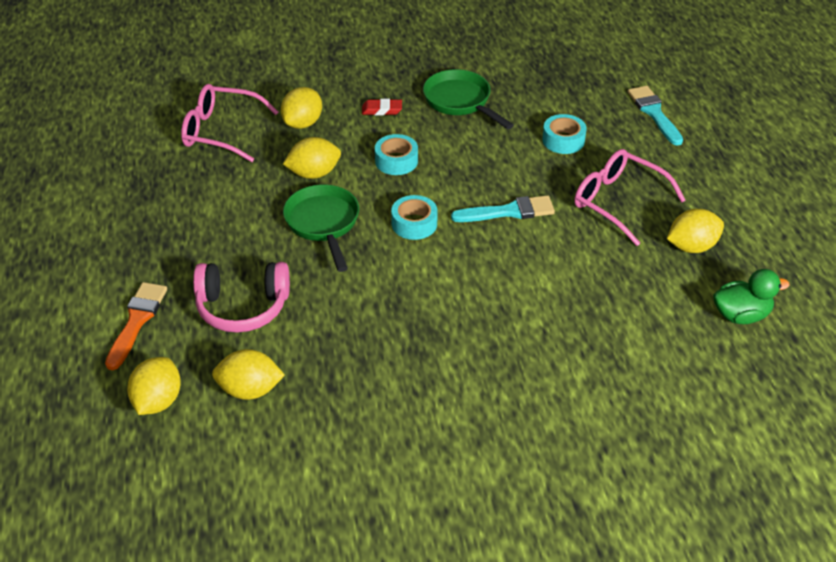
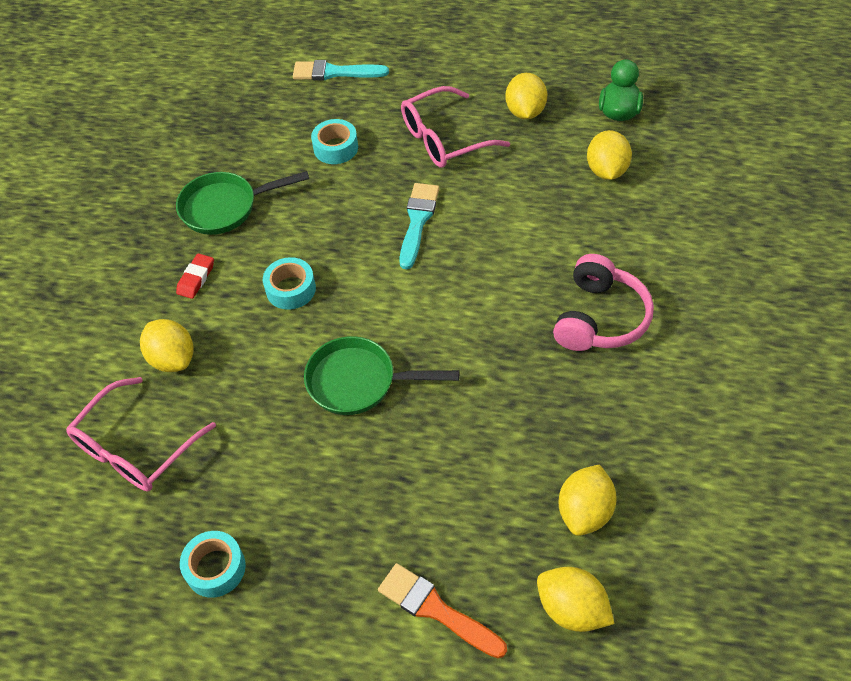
camera: 65 degrees left, 10 degrees up
pink headphones [193,262,290,333] -> pink headphones moved to [553,254,654,351]
yellow lemon [283,137,341,179] -> yellow lemon moved to [587,130,632,180]
turquoise tape [391,195,438,240] -> turquoise tape moved to [180,531,246,598]

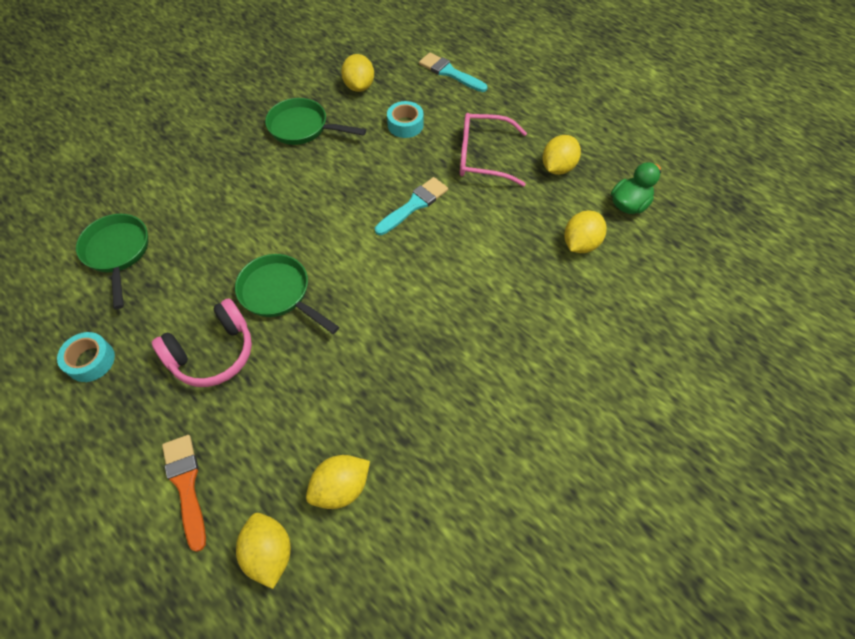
camera: 30 degrees right, 5 degrees up
pink glasses [66,377,216,491] -> green pan [76,214,148,309]
yellow lemon [140,319,193,372] -> yellow lemon moved to [341,54,374,92]
red eraser [176,253,214,299] -> none
turquoise tape [263,257,316,310] -> none
pink headphones [553,254,654,351] -> pink headphones moved to [152,298,252,387]

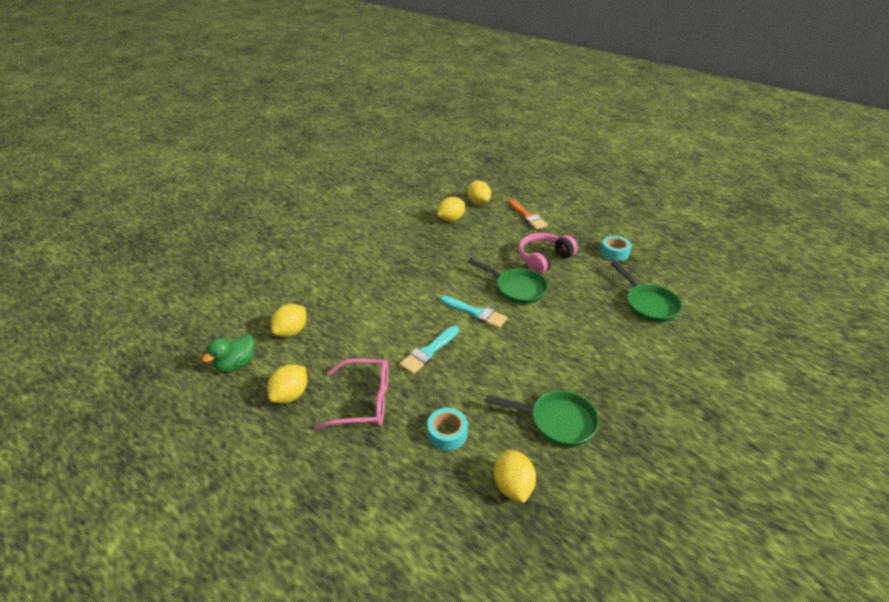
camera: 175 degrees right, 20 degrees down
turquoise brush [419,53,487,92] -> turquoise brush moved to [440,296,507,329]

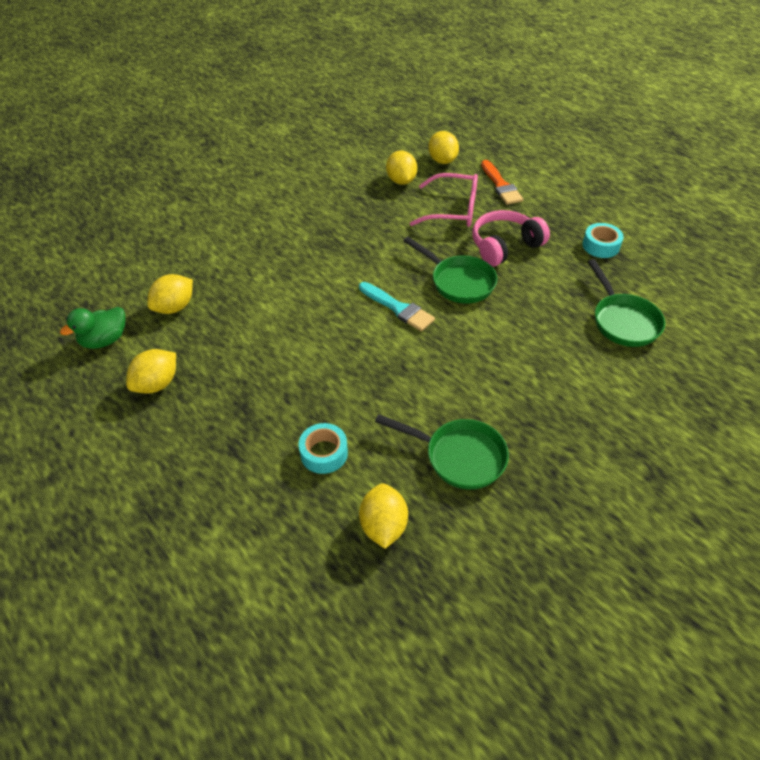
camera: 10 degrees right, 10 degrees up
pink glasses [314,359,389,430] -> pink glasses moved to [410,173,478,227]
turquoise brush [399,326,459,374] -> none
yellow lemon [437,197,465,222] -> yellow lemon turned 75 degrees counterclockwise [386,150,417,185]

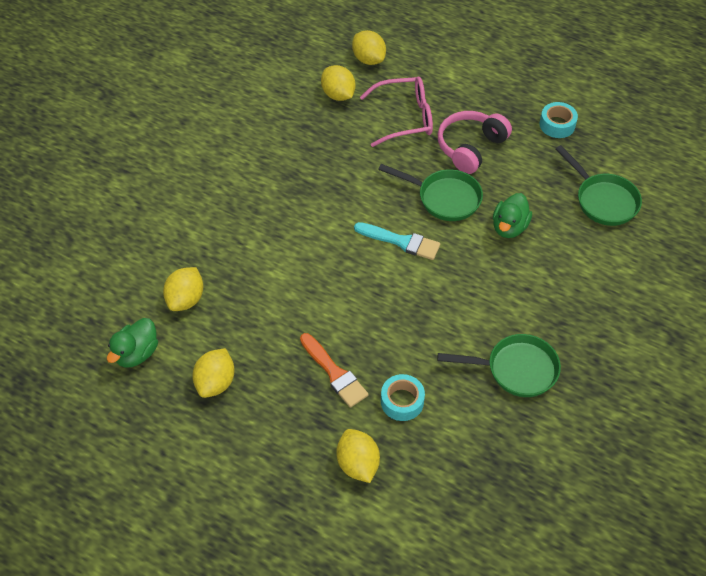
camera: 20 degrees left, 5 degrees up
yellow lemon [359,483,408,549] -> yellow lemon moved to [336,429,380,483]
orange brush [481,160,523,205] -> orange brush moved to [300,333,369,408]
none -> green duck [493,193,532,238]

